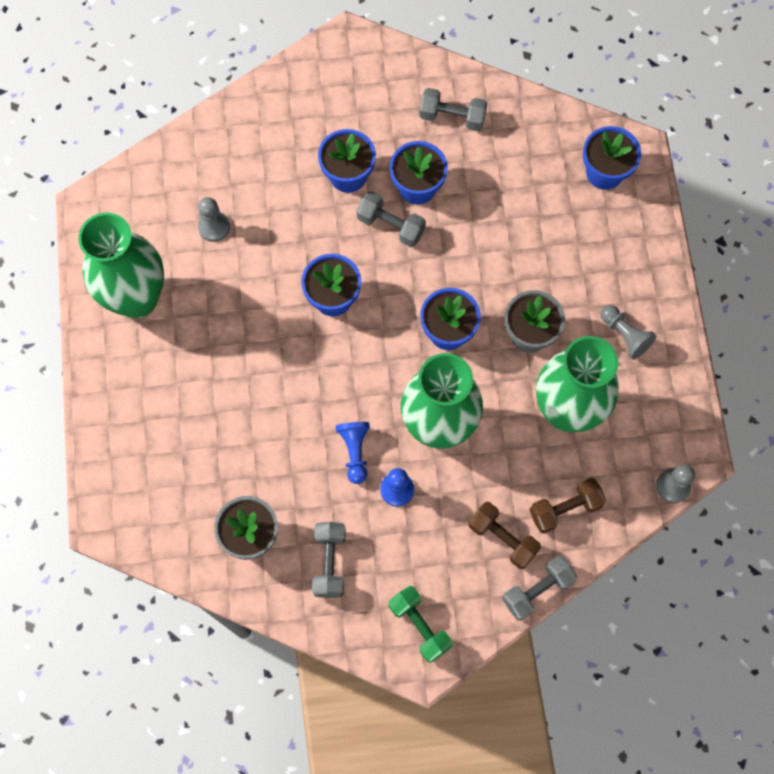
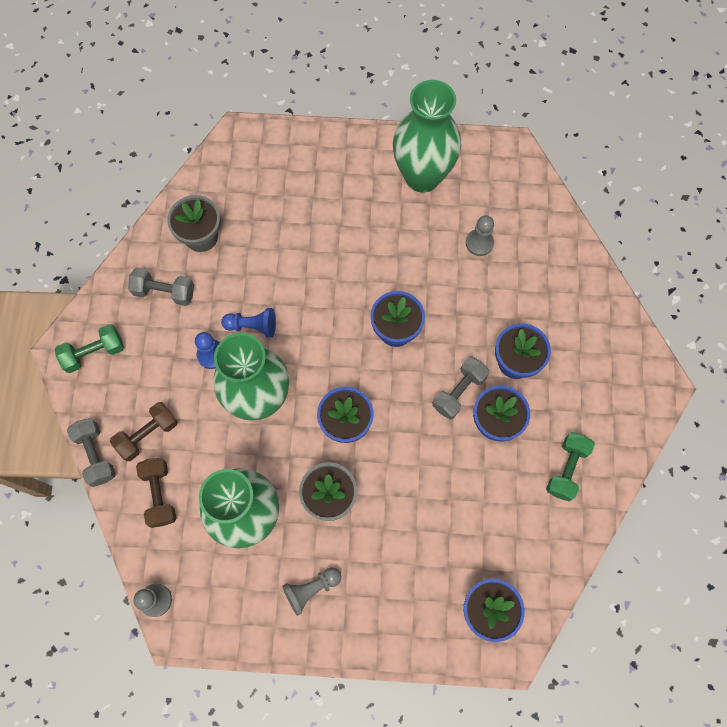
camera: 100 degrees right, 0 degrees up
grey dumbbell [419,88,487,131] -> green dumbbell [546,432,595,501]

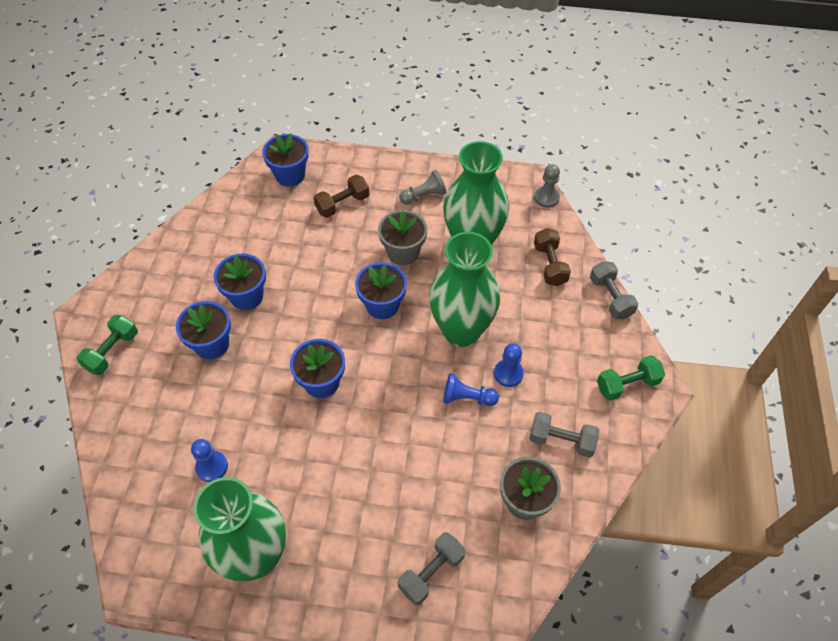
camera: 175 degrees left, 15 degrees down
brown dumbbell [110,402,178,461] -> brown dumbbell moved to [314,175,369,218]
grey dumbbell [432,356,489,419] -> grey dumbbell moved to [398,532,465,605]
grey pawn [466,215,494,256] -> blue pawn [191,439,228,482]
green dumbbell [546,432,595,501] -> green dumbbell moved to [77,315,138,375]

